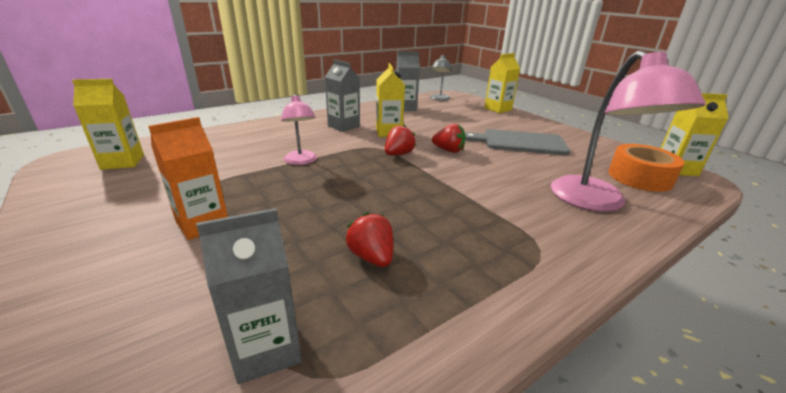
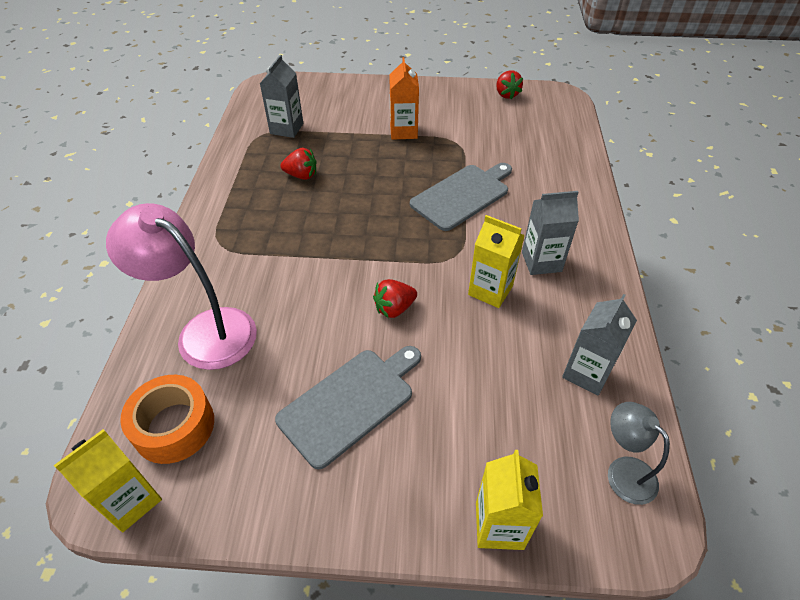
camera: 130 degrees right, 20 degrees up
yellow carton [72,79,144,170] -> none
pink lamp [281,94,317,165] -> grey cutting board [410,163,512,231]
red strawberry [385,125,416,155] -> red strawberry moved to [496,70,523,99]

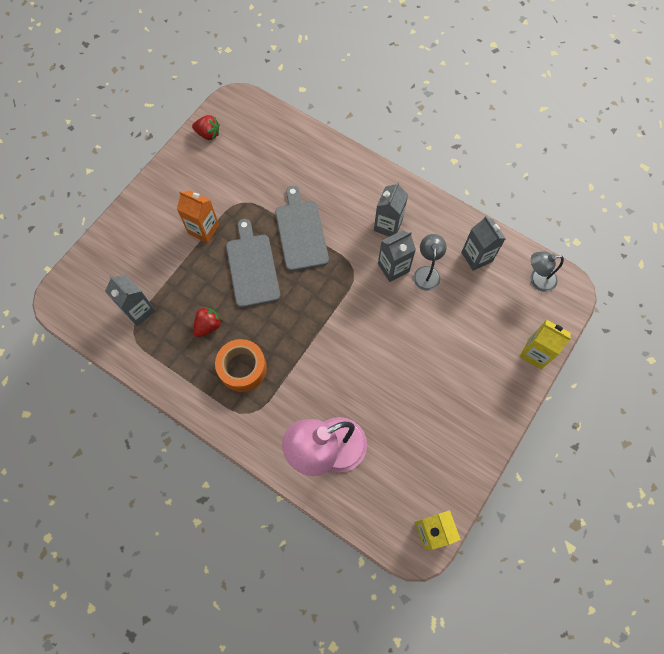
camera: 60 degrees left, 20 degrees up
orange tape [120,375,214,464] -> orange tape moved to [215,339,267,392]
grey cutting board [275,346,421,470] -> grey cutting board moved to [226,219,280,308]
red strawberry [373,279,417,318] -> none
yellow carton [468,215,525,308] -> grey carton [378,230,416,282]
none -> grey lamp [413,234,447,291]

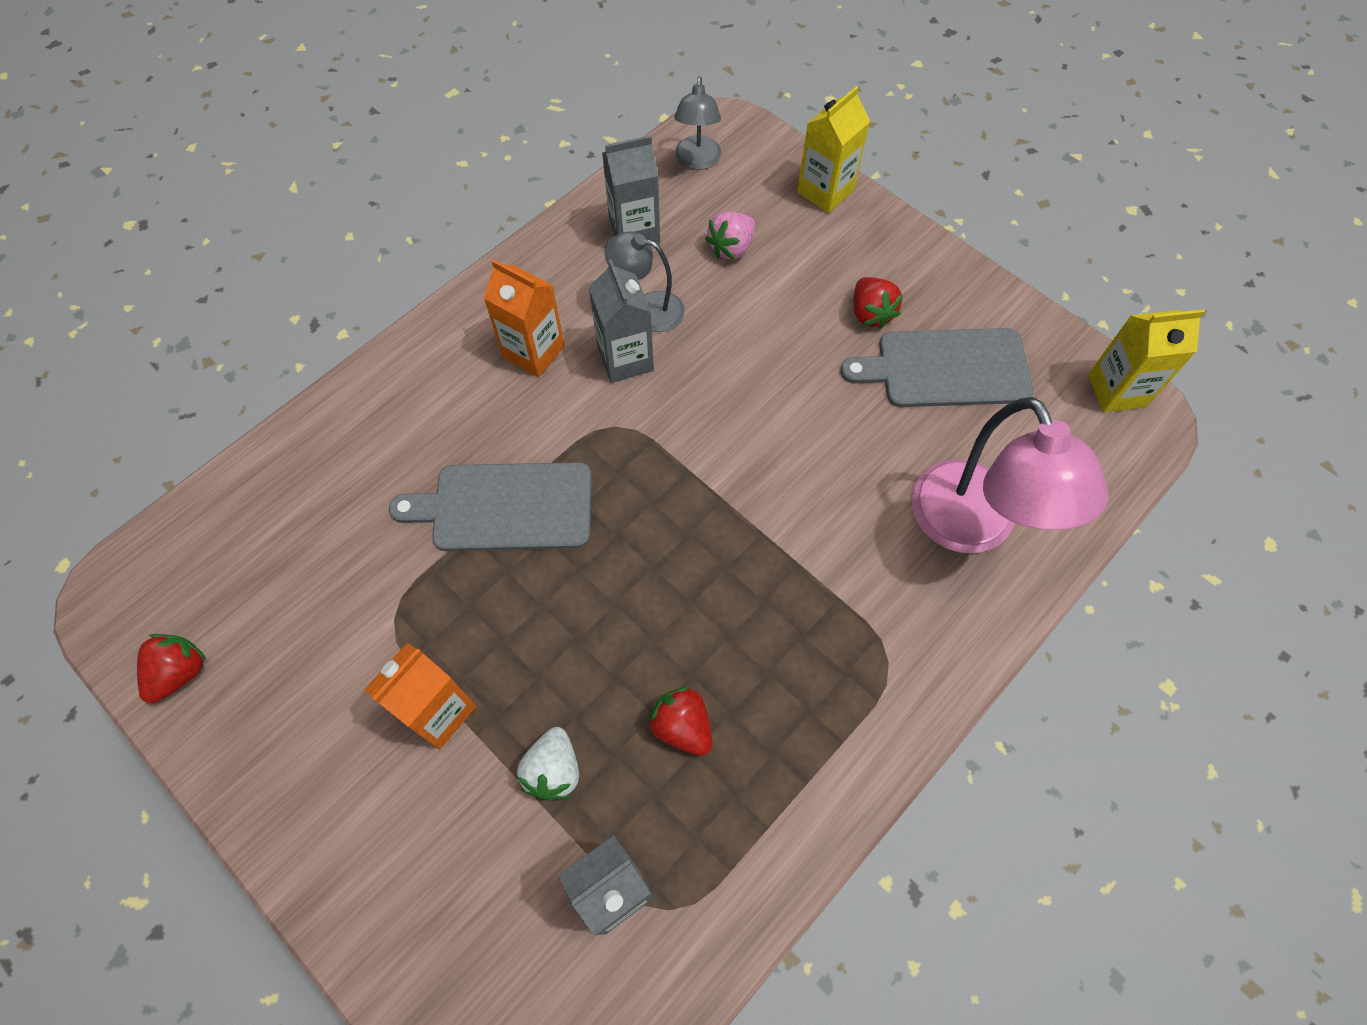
camera: 80 degrees left, 5 degrees down
orange tape [215,339,267,392] -> none
grey cutting board [226,219,280,308] -> grey cutting board moved to [840,328,1034,407]
grey carton [374,182,408,237] -> orange carton [484,259,565,377]
none -> white strawberry [517,727,579,800]
none -> pink strawberry [705,211,755,260]
none -> red strawberry [854,277,903,329]

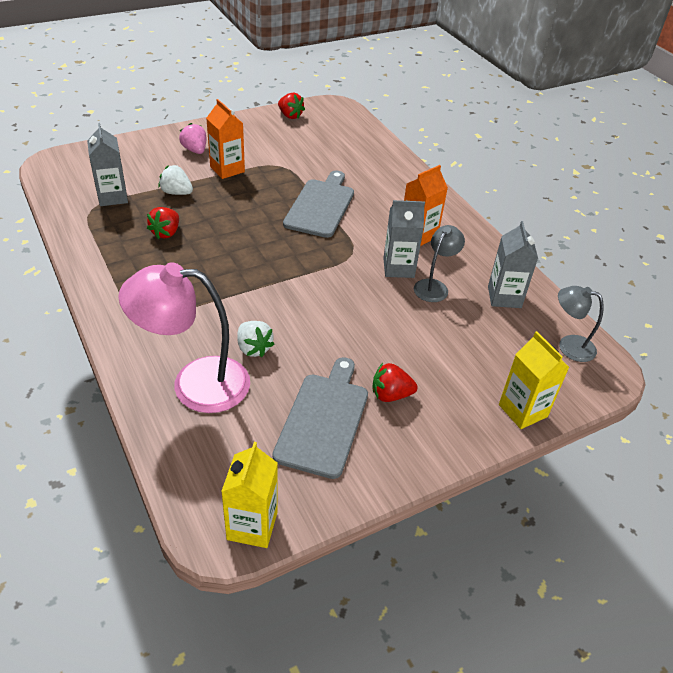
camera: 105 degrees right, 20 degrees down
red strawberry [647,687,712,756] -> red strawberry turned 135 degrees clockwise [147,207,179,239]
pink strawberry [705,211,755,260] -> pink strawberry moved to [179,123,206,154]
none -> white strawberry [237,321,274,357]

